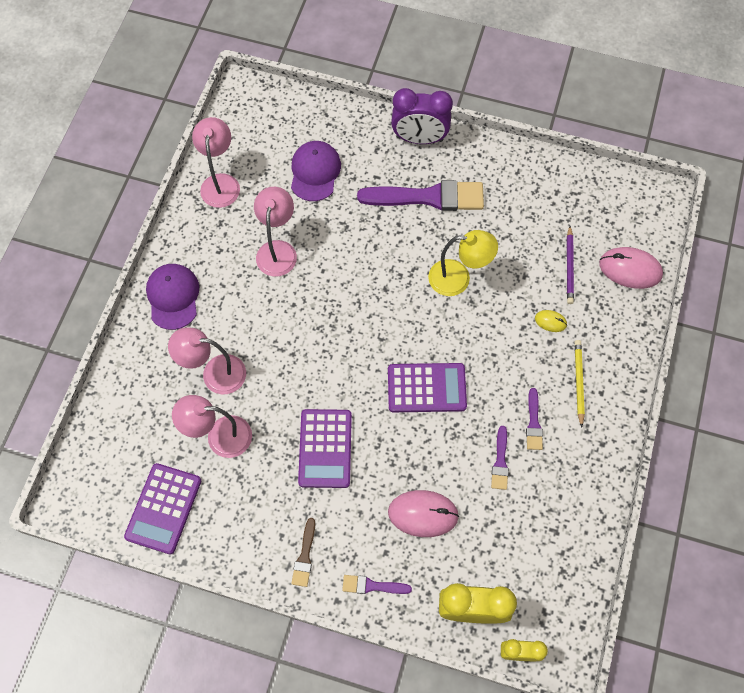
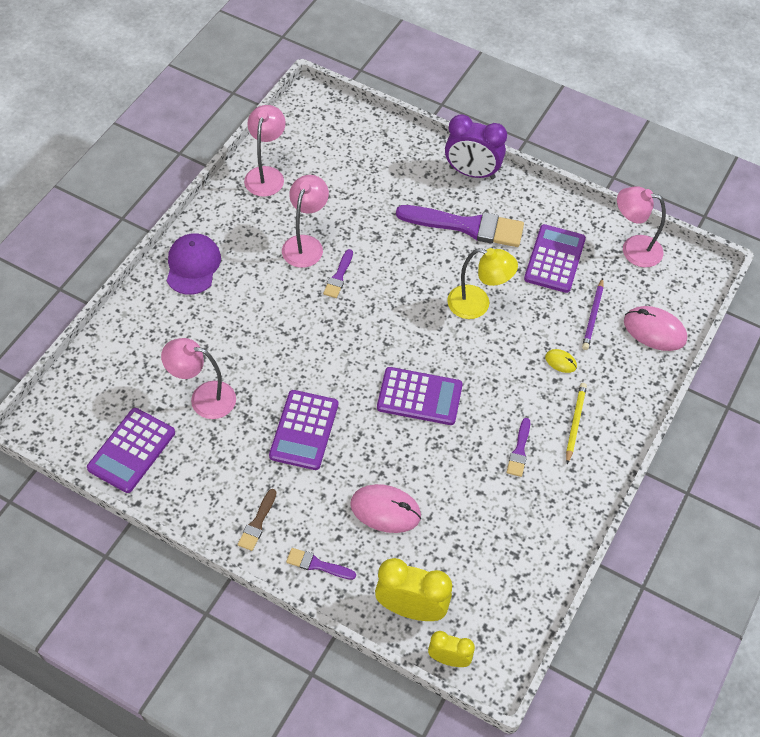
camera: 10 degrees right, 10 degrees down
pink lamp [168,327,246,394] -> pink lamp moved to [617,186,666,267]
purple cap [291,141,341,201] -> none
purple brush [491,426,509,490] -> purple brush moved to [323,249,353,298]
none -> purple calculator [524,224,586,293]

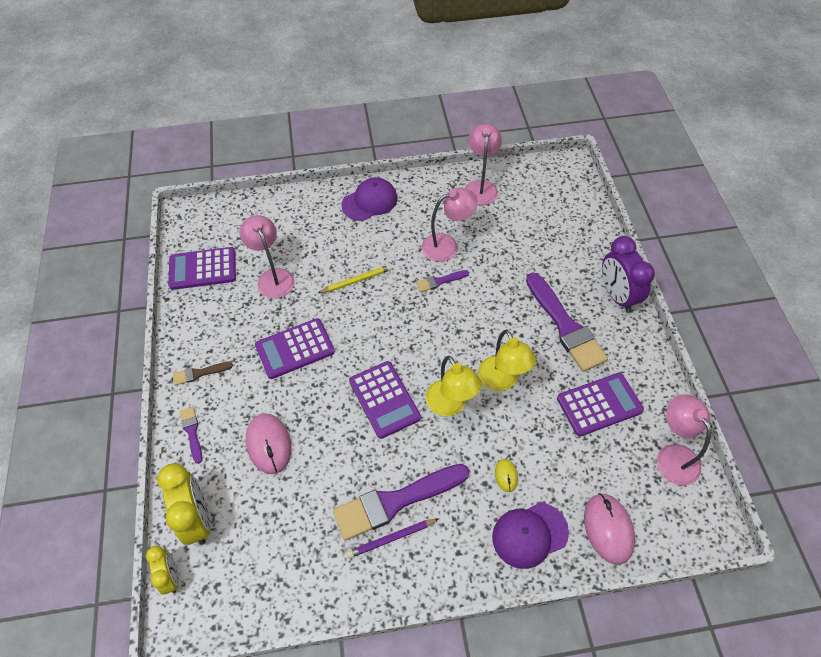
camera: 55 degrees right, 0 degrees up
pink lamp [244,105,286,197] -> pink lamp turned 60 degrees counterclockwise [465,124,502,205]
purple brush [507,418,530,477] -> purple brush [333,464,469,540], size x2.16
yellow pencil [566,383,587,464] -> yellow pencil moved to [318,265,392,293]
purple pencil [582,278,604,350] -> purple pencil moved to [347,518,439,558]
none -> yellow lamp [426,356,482,416]
none -> purple cap [492,502,569,569]

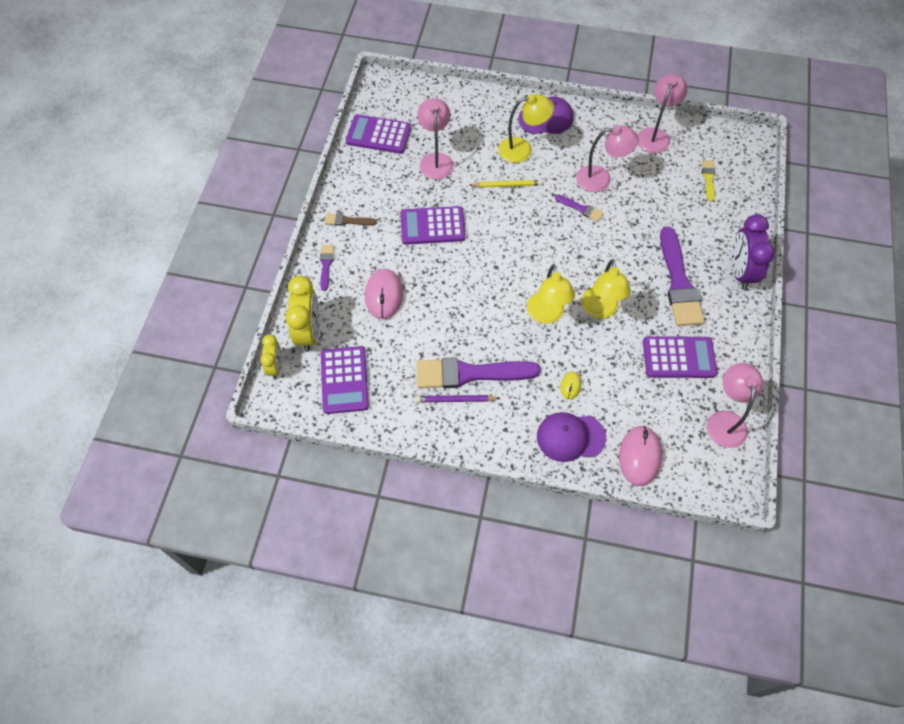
camera: 20 degrees right, 5 degrees up
purple calculator [349,361,421,439] -> purple calculator moved to [321,346,369,414]
purple brush [416,270,469,292] -> purple brush turned 150 degrees counterclockwise [555,194,604,222]
none -> yellow lamp [498,94,554,163]
none -> yellow brush [702,160,716,202]

